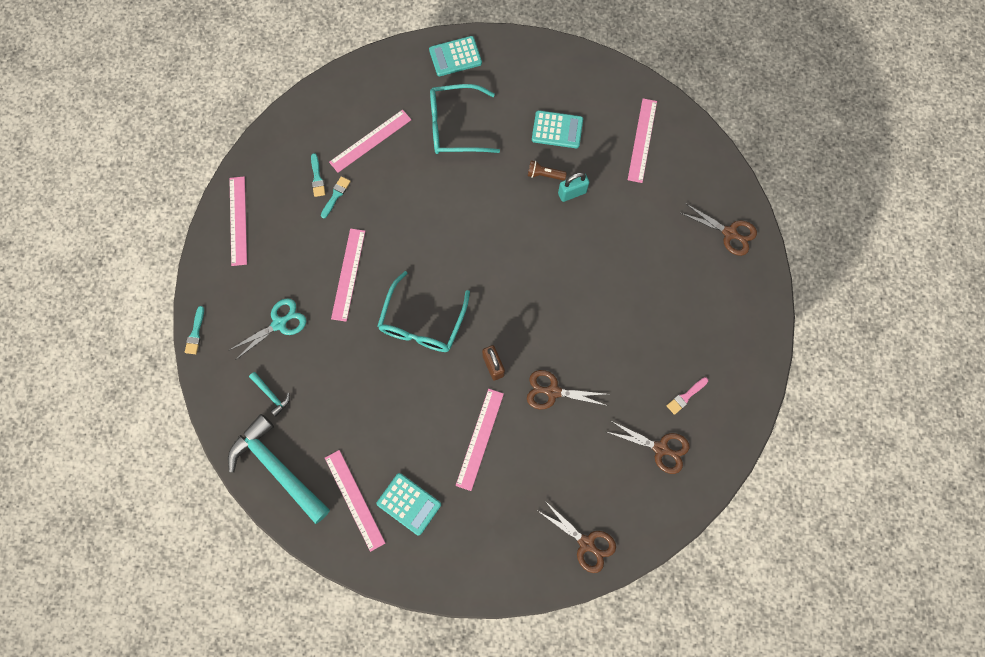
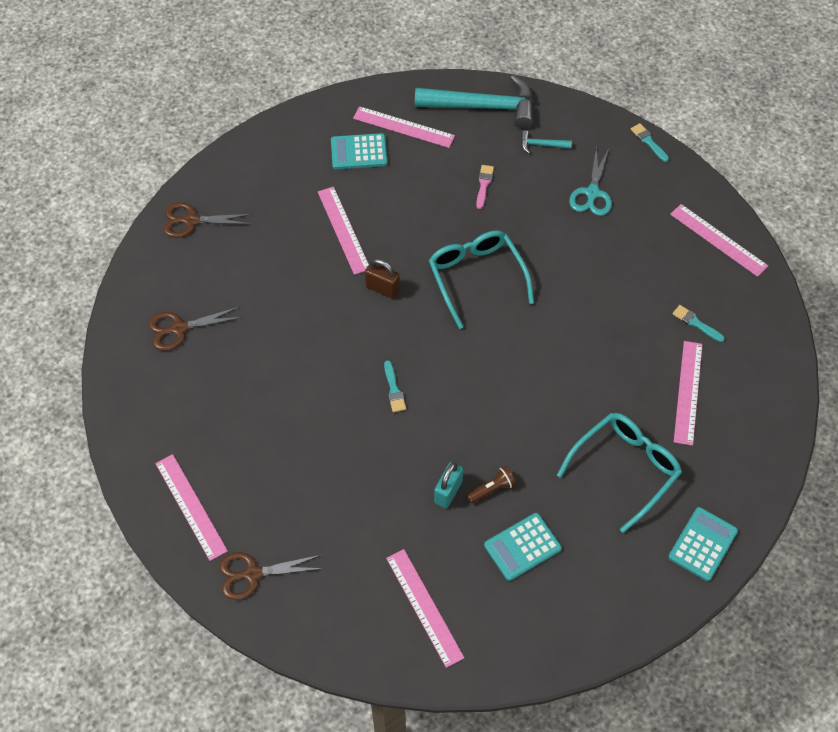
camera: 140 degrees right, 15 degrees down
turquoise brush [321,176,351,219] -> turquoise brush moved to [384,360,406,412]
pink ruler [331,228,365,322] -> pink ruler moved to [155,454,228,561]
brown scissors [527,370,608,409] -> none
pink brush [666,377,708,415] -> pink brush moved to [476,165,494,209]

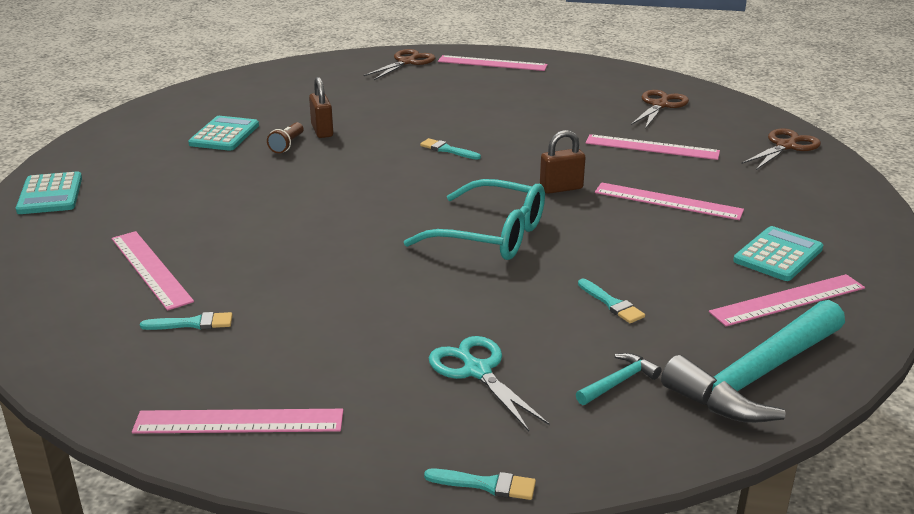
camera: 135 degrees right, 30 degrees down
pink ruler [386,549,465,668] -> pink ruler moved to [585,134,720,160]
turquoise padlock [434,462,463,508] -> brown padlock [309,77,333,138]
pink brush [476,165,494,209] -> turquoise brush [578,279,645,323]
turquoise glasses [557,413,682,533] -> none

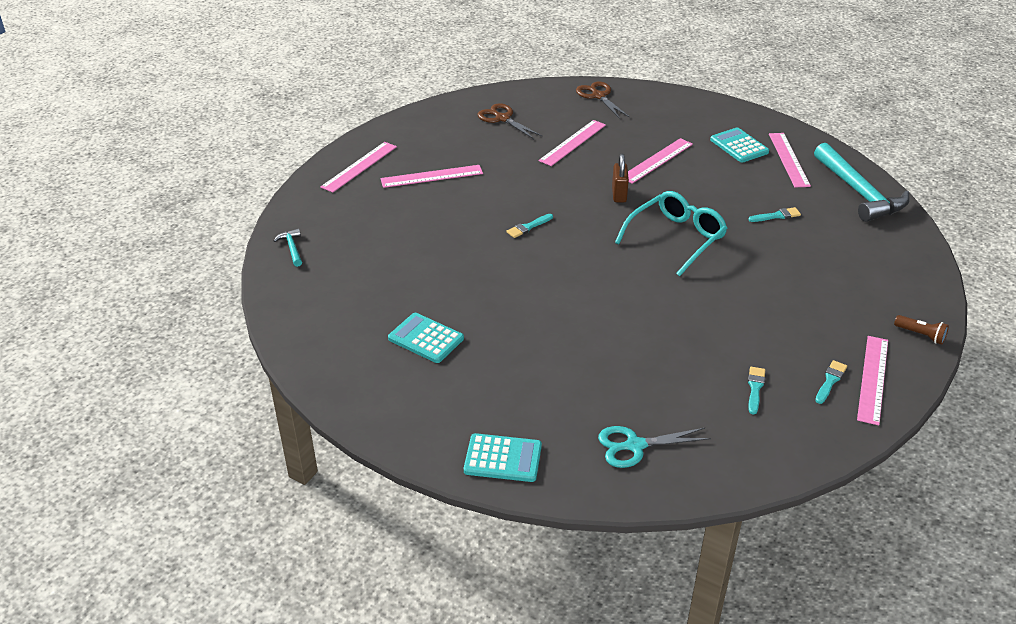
camera: 70 degrees left, 10 degrees up
pink ruler [112,231,194,311] -> pink ruler moved to [380,165,483,188]
brown flashlight [267,122,304,153] -> brown flashlight moved to [894,315,949,345]
brown padlock [309,77,333,138] -> none
brown scissors [363,49,435,80] -> none
turquoise brush [424,468,536,500] -> turquoise brush moved to [815,360,847,404]
turquoise scissors [429,336,550,431] -> turquoise scissors moved to [598,426,711,468]
turquoise hammer [576,353,662,405] -> turquoise hammer moved to [274,229,302,267]

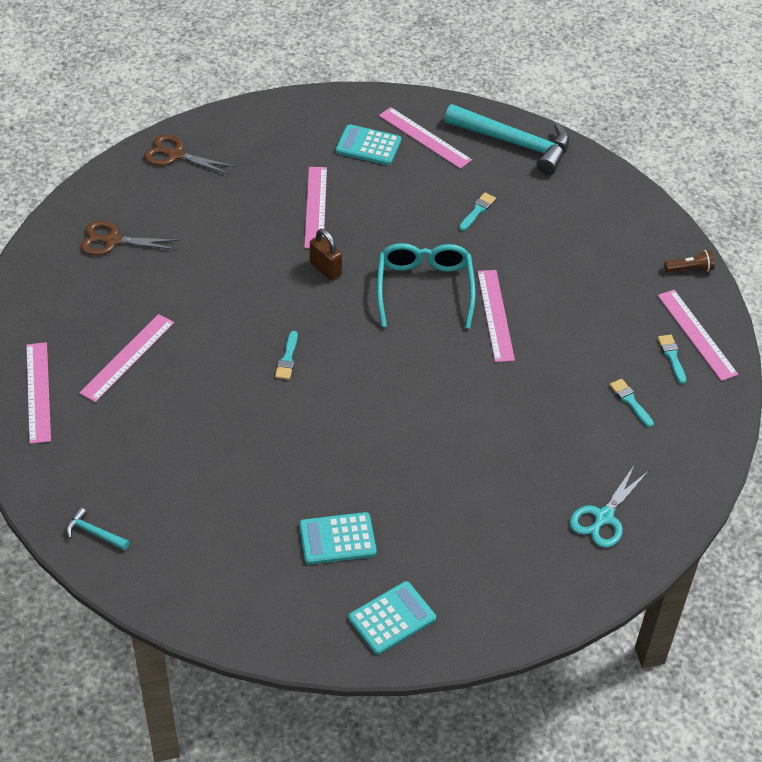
camera: 45 degrees left, 10 degrees up
turquoise calculator [464,433,542,482] -> turquoise calculator moved to [348,581,436,655]
pink ruler [538,120,606,166] -> pink ruler moved to [477,270,515,362]

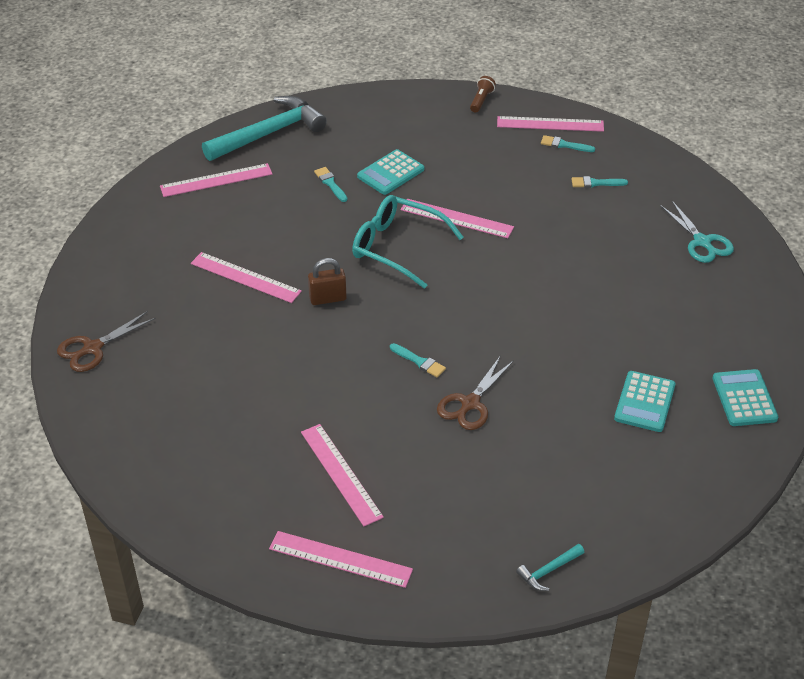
camera: 60 degrees left, 5 degrees down
brown scissors [81,221,179,255] -> brown scissors moved to [437,355,514,430]
turquoise calculator [335,124,402,165] -> turquoise calculator moved to [357,149,424,195]

